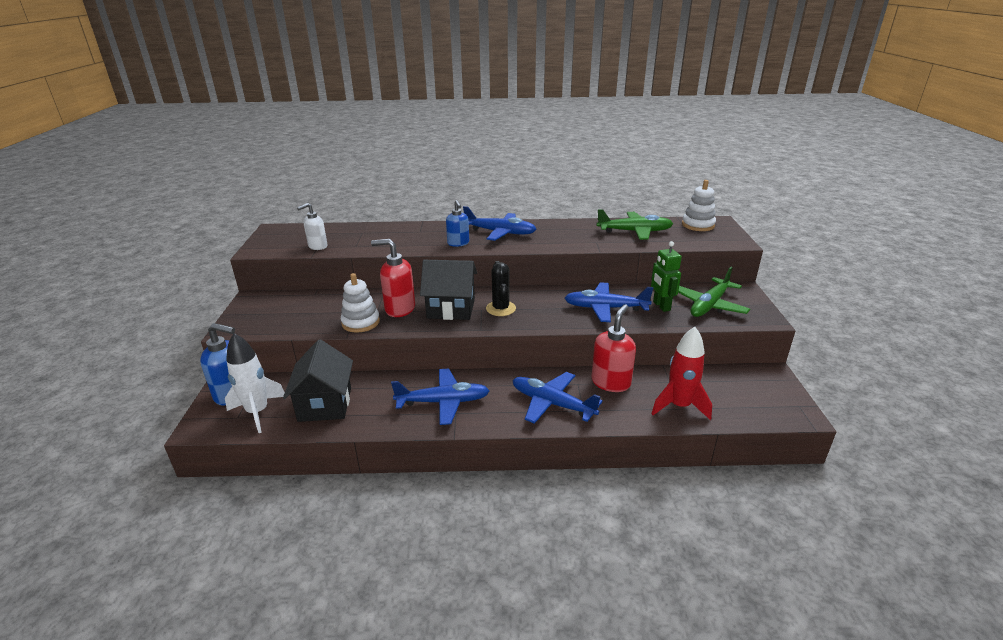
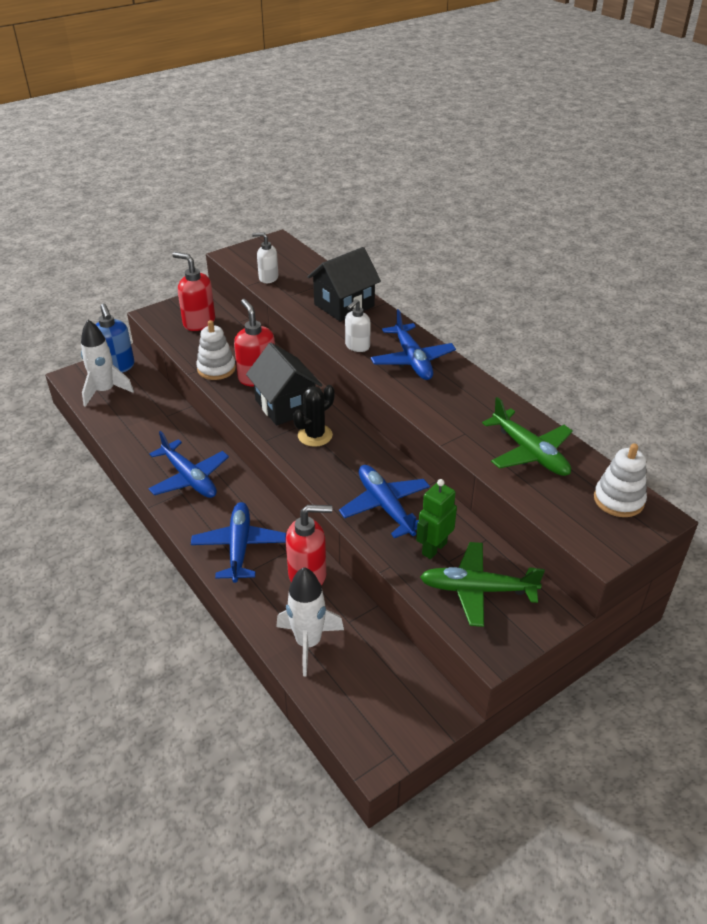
camera: 55 degrees right, 10 degrees up
black house [283,339,353,422] -> black house moved to [307,247,381,322]
blue soap dispenser [446,200,469,247] -> white soap dispenser [345,299,371,352]
red rocket [651,327,712,420] -> white rocket [276,567,344,676]
none -> red soap dispenser [173,252,215,331]

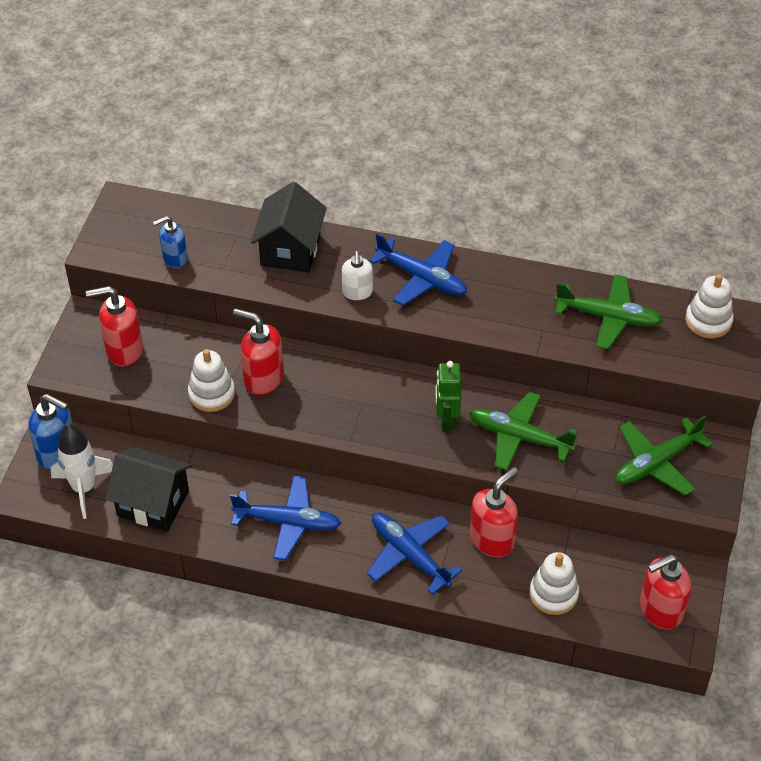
camera: 40 degrees left, 10 degrees up
black house [246,343,323,426] -> black house moved to [105,447,192,532]
white soap dispenser [252,232,278,283] -> blue soap dispenser [153,216,188,268]
white rocket [276,567,344,676] -> white stacking toy [529,552,579,615]
black cactus [293,385,335,447] -> none
blue plane [339,465,430,538] -> green plane [469,392,577,471]
green robot [416,479,457,559] -> green robot moved to [435,361,461,430]
none -> red soap dispenser [640,554,691,630]

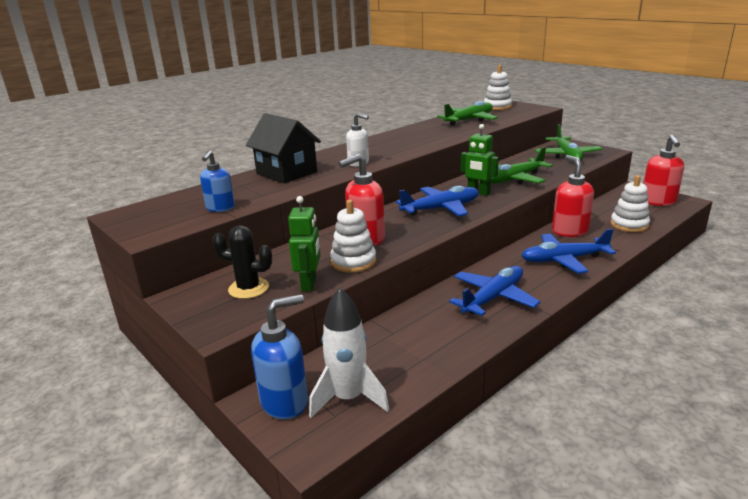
camera: 55 degrees left, 25 degrees down
red soap dispenser [86,286,143,366] -> black cactus [212,225,272,299]
black house [105,447,192,532] -> none
blue plane [369,233,467,306] -> blue plane moved to [396,186,479,216]
none -> green robot [288,196,321,292]

